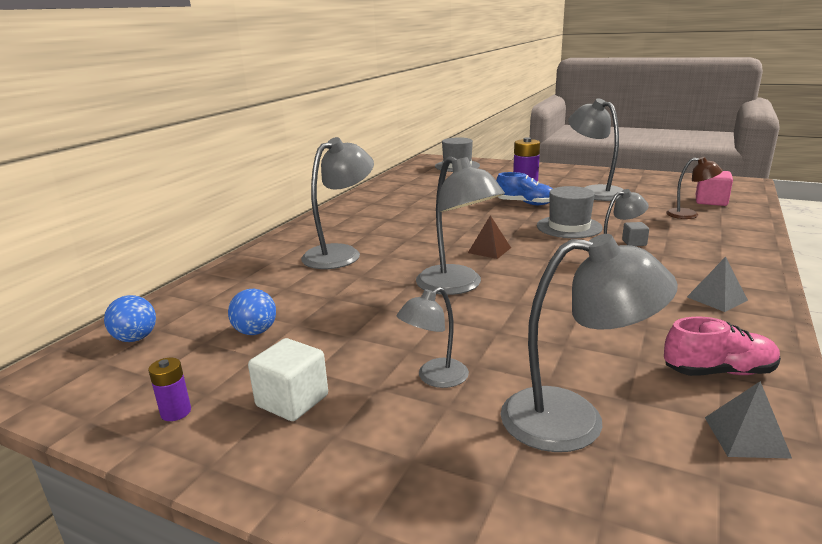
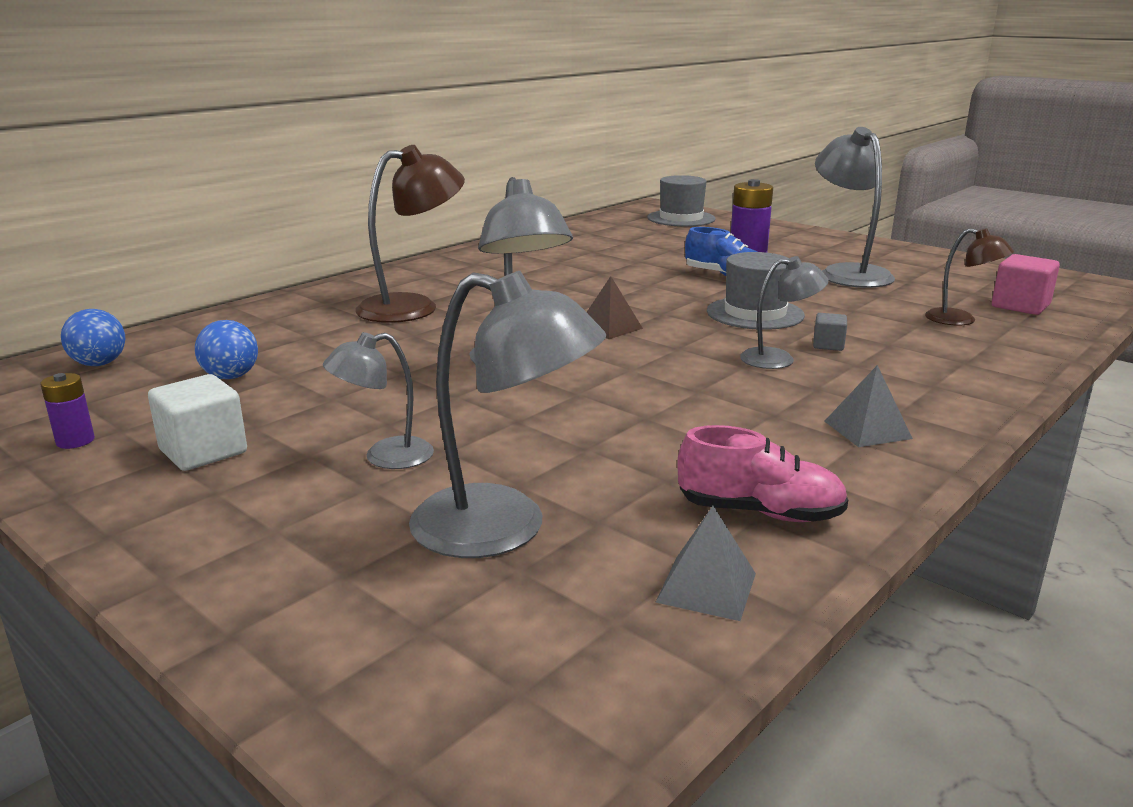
camera: 15 degrees right, 0 degrees up
grey lamp [301,137,374,269] -> brown lamp [355,145,465,323]

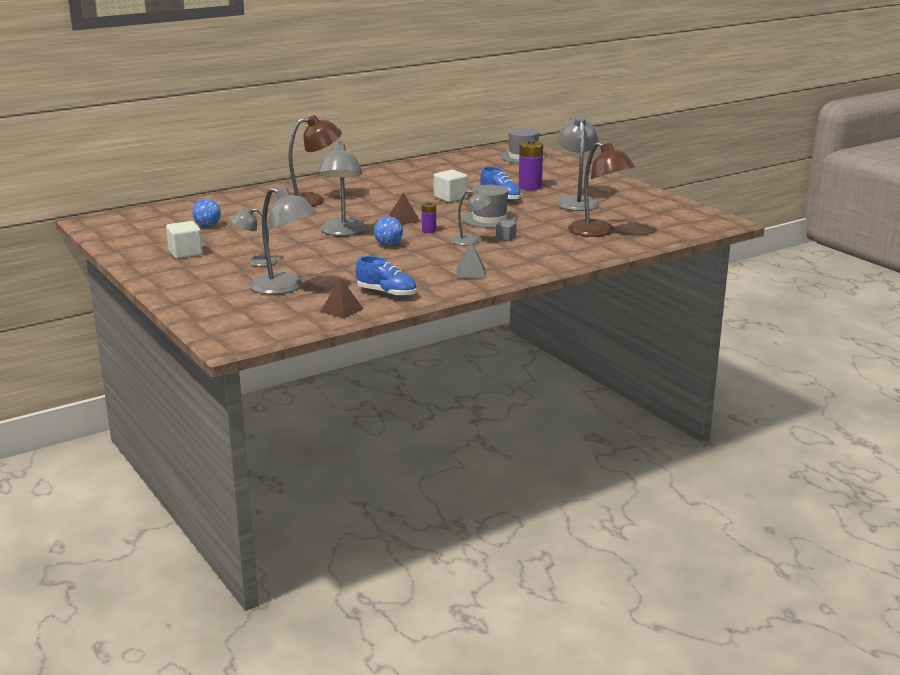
camera: 15 degrees right, 0 degrees up
purple battery [40,373,95,449] -> purple battery moved to [422,202,436,233]
blue ball [61,309,125,366] -> blue ball moved to [374,216,403,246]
grey pyramid [655,506,756,621] -> brown pyramid [320,277,364,319]
pink shoe [678,425,848,522] -> blue shoe [356,256,417,297]
brown lamp [925,228,1014,326] -> brown lamp [568,142,635,237], size x1.74
pink cube [992,254,1060,315] -> none
none -> white cube [434,170,467,202]

